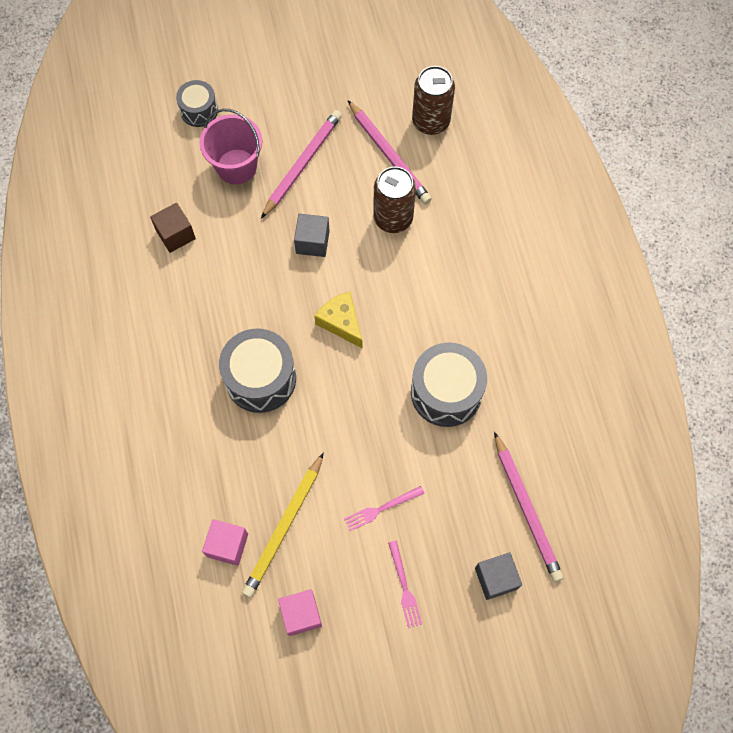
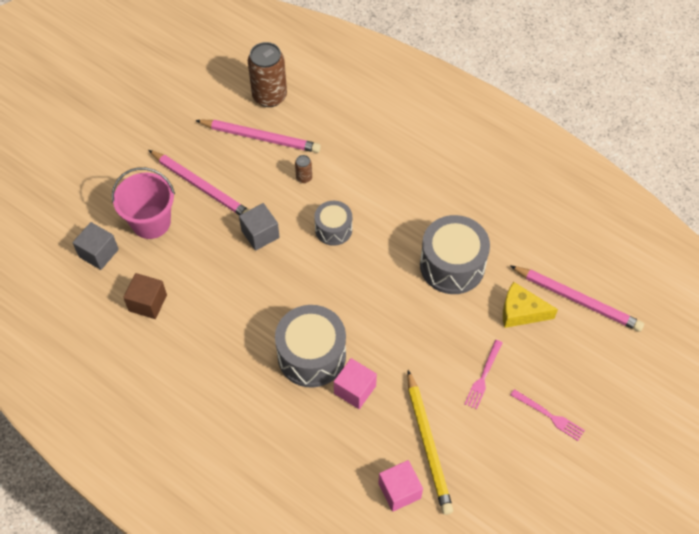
camera: 40 degrees left, 10 degrees down
grey drum [176,80,218,127] -> grey drum moved to [314,201,352,246]
pink pencil [261,110,342,218] -> pink pencil turned 135 degrees clockwise [149,150,249,215]
pink cube [278,589,322,636] -> pink cube moved to [334,358,377,409]
yellow cheese [315,292,363,349] -> yellow cheese moved to [503,282,558,328]
brown can [373,167,416,233] -> brown can [295,155,312,183], size x0.44
grey cube [475,552,522,600] -> grey cube moved to [72,222,119,270]

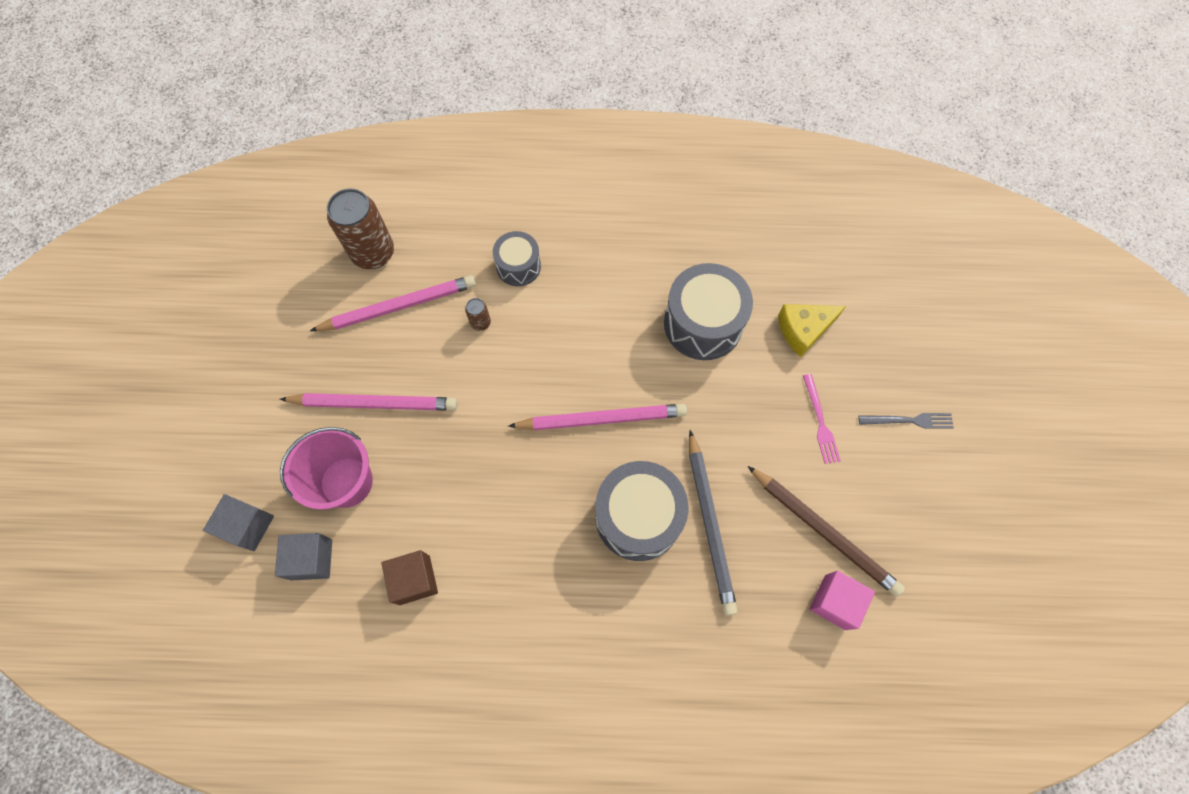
camera: 35 degrees left, 10 degrees up
grey cube [239,203,280,251] -> grey cube moved to [203,494,274,551]
grey drum [314,201,352,246] -> grey drum moved to [493,231,541,286]
pink cube [334,358,377,409] -> grey pencil [689,430,738,616]
yellow pencil [407,370,453,515] -> brown pencil [747,466,905,597]
pink pencil [510,265,644,332] -> pink pencil moved to [508,404,687,430]
pink fork [511,389,585,441] -> grey fork [858,413,954,429]

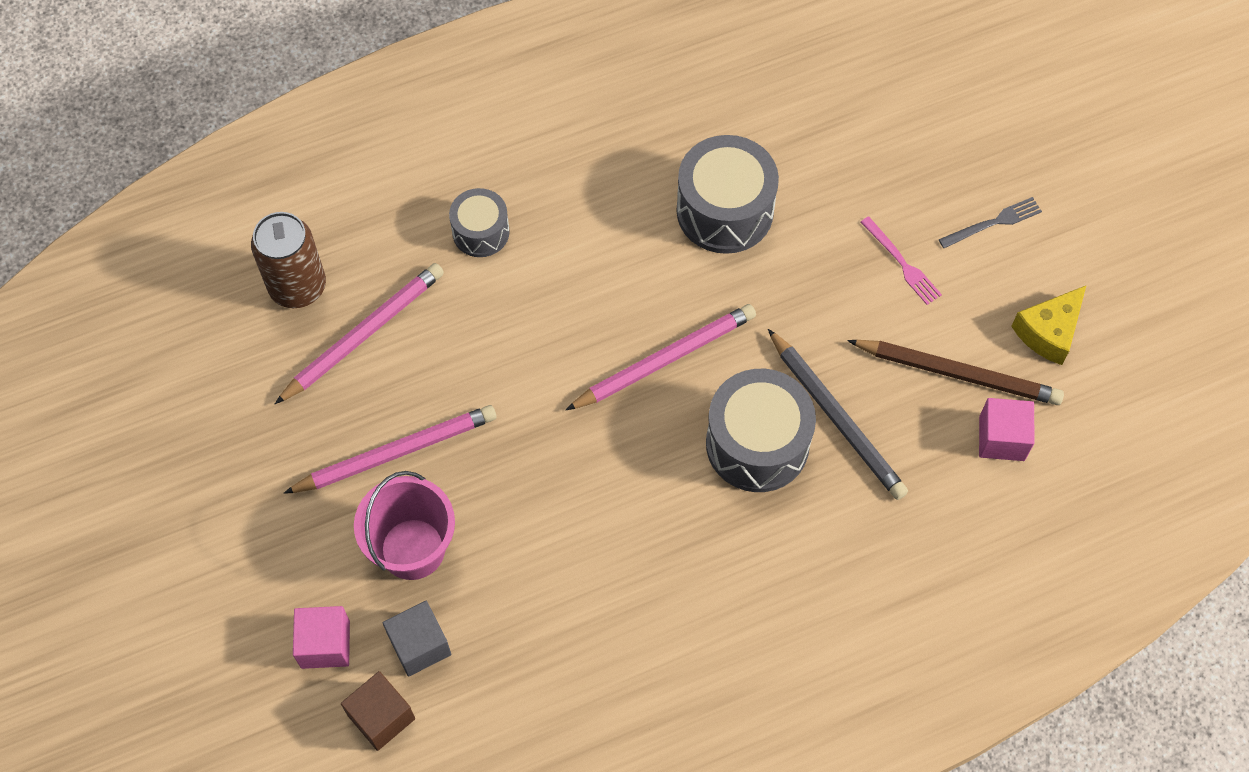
camera: 25 degrees left, 5 degrees down
grey cube [203,494,274,551] -> pink cube [293,606,350,669]
brown cube [381,550,438,605] -> brown cube moved to [341,671,415,751]
brown can [465,298,491,331] -> none
yellow cheese [778,304,846,357] -> yellow cheese moved to [1011,286,1086,365]

